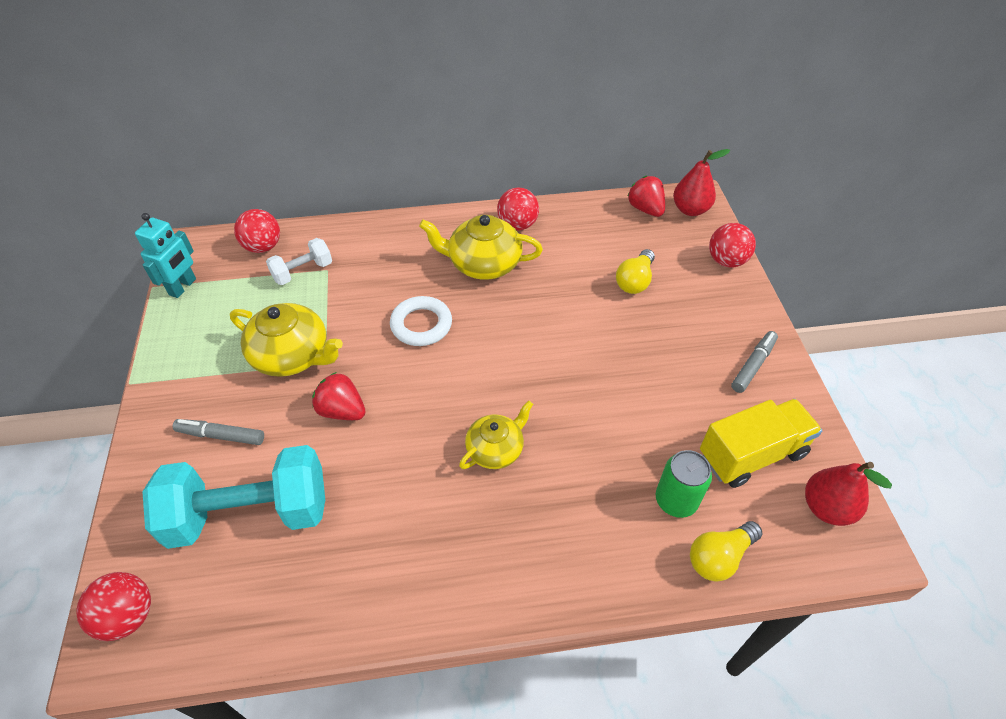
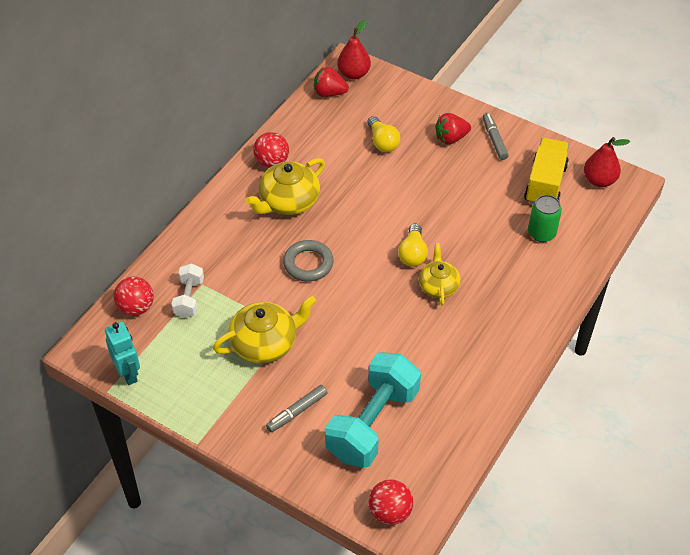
camera: 50 degrees left, 0 degrees up
red strawberry [312,372,366,420] -> red strawberry moved to [435,113,471,144]
white ring [390,296,452,346] -> grey ring [283,240,334,282]
yellow light bulb [690,521,762,582] -> yellow light bulb moved to [398,223,428,267]
red ball [709,223,756,267] -> none

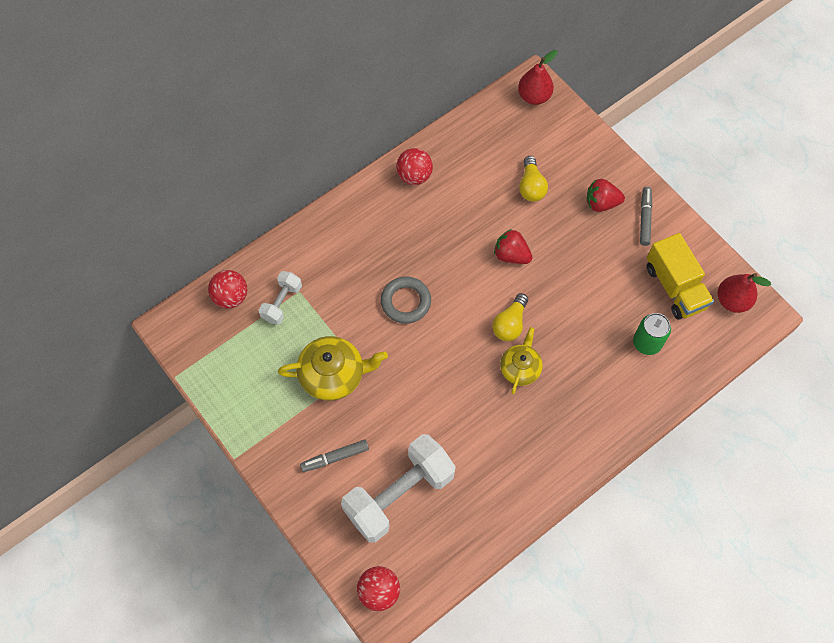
camera: 20 degrees right, 15 degrees up
turquoise robot [105,322,140,385] -> none
yellow teapot [245,158,325,215] -> none
red strawberry [314,67,349,97] -> red strawberry moved to [494,229,533,264]
turquoise dumbbell [325,352,421,468] -> white dumbbell [341,434,456,543]
yellow truck [524,138,569,204] -> yellow truck turned 120 degrees clockwise [647,233,714,320]

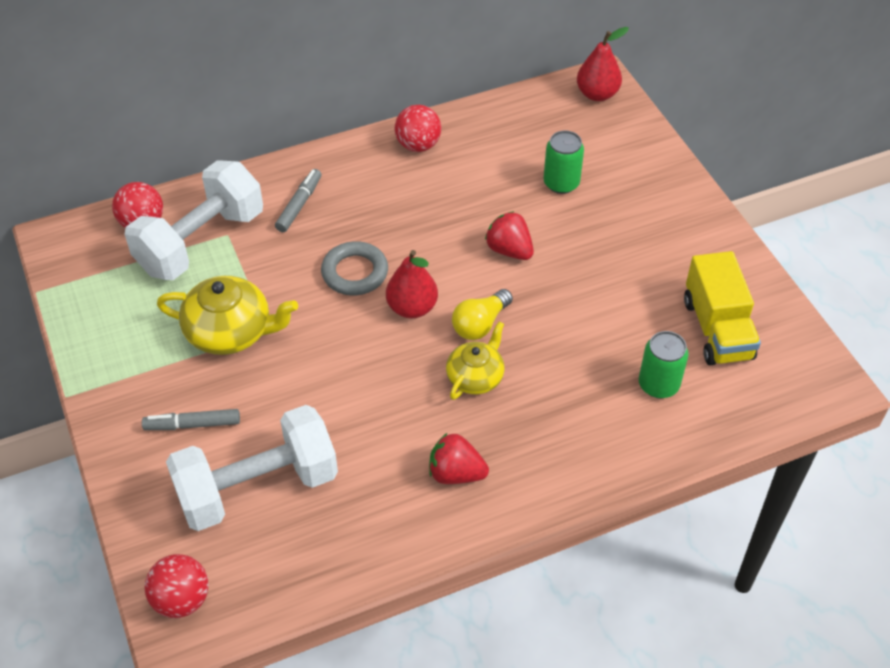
camera: 15 degrees right, 15 degrees down
white dumbbell [259,271,302,325] -> white dumbbell [125,160,263,280], size x2.01
yellow light bulb [519,156,548,202] -> green can [543,131,584,194]
red strawberry [586,179,625,212] -> red strawberry moved to [429,433,489,484]
grey marker [640,187,652,246] -> grey marker moved to [275,169,321,232]
red pear [718,273,771,313] -> red pear moved to [386,250,438,318]

